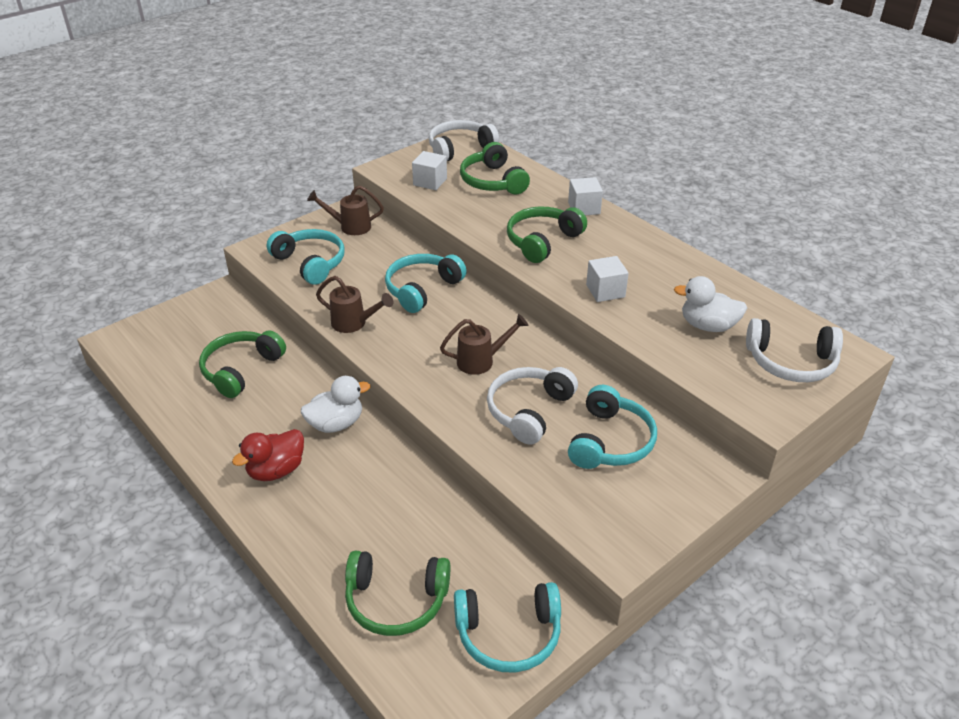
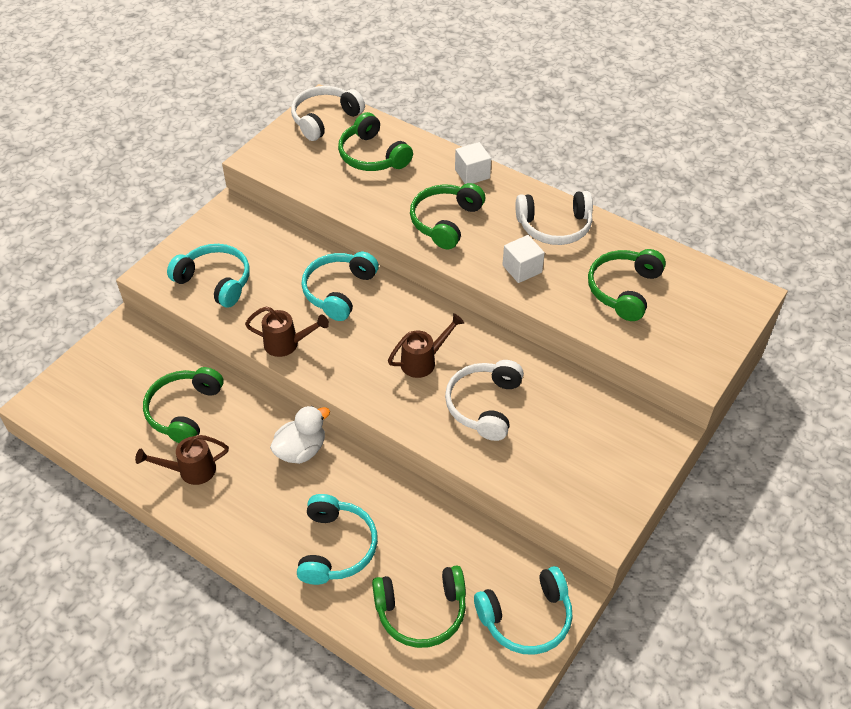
camera: 15 degrees left, 10 degrees up
red duck [232,429,304,481] -> none
brown watering can [307,186,384,235] -> brown watering can moved to [135,435,229,485]
white cube [412,151,447,190] -> none
turquoise headphones [568,385,657,469] -> turquoise headphones moved to [297,494,378,585]
white duck [674,276,747,332] -> green headphones [588,249,666,321]
white headphones [746,318,843,382] -> white headphones moved to [515,191,593,245]

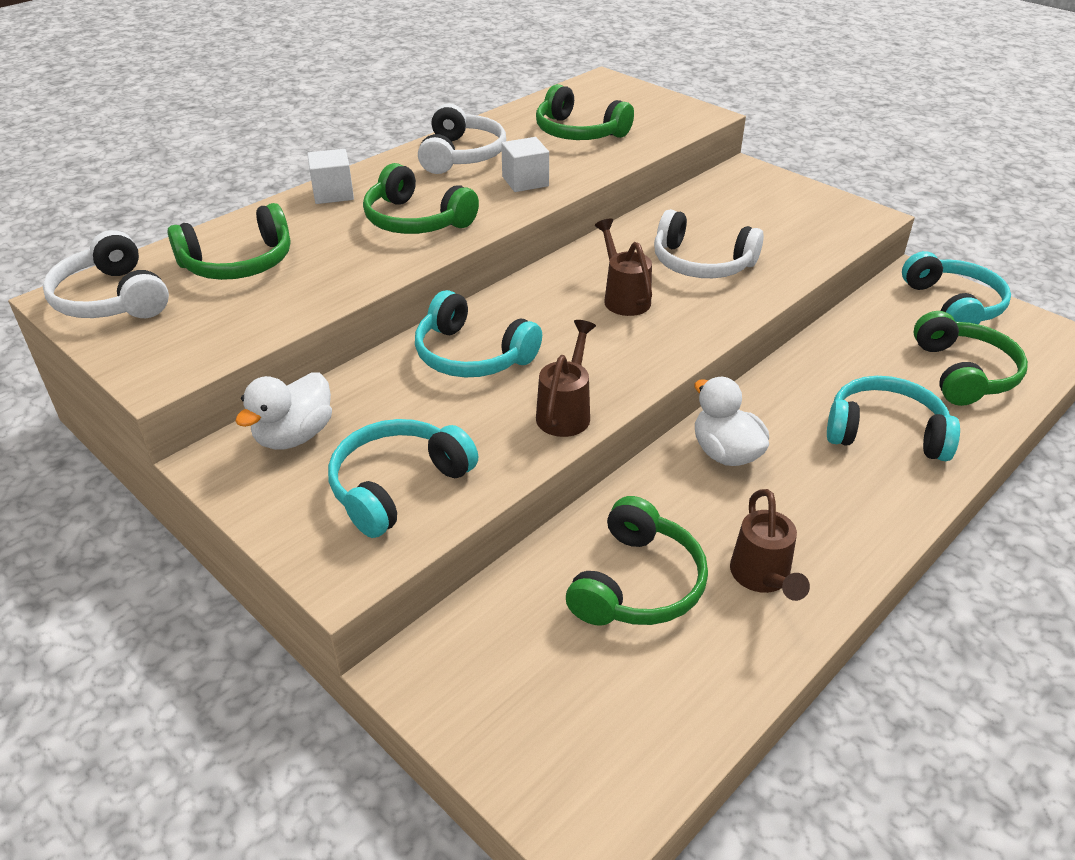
camera: 80 degrees left, 10 degrees down
green headphones [143,367,224,443] -> green headphones turned 90 degrees counterclockwise [566,496,708,626]
none -> white duck [235,372,332,450]

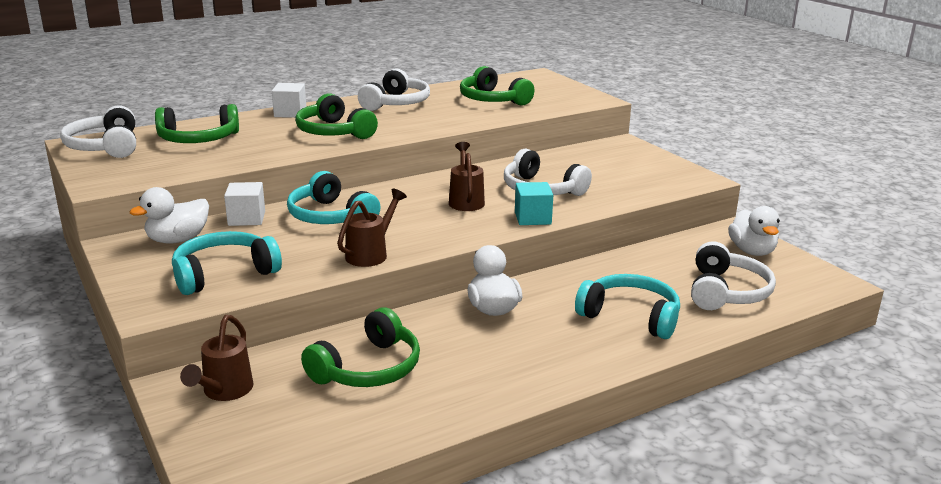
camera: 15 degrees right, 15 degrees down
white cube [501,137,549,192] -> white cube moved to [224,182,265,226]
brown watering can [730,489,810,601] -> brown watering can moved to [180,315,253,401]
turquoise headphones [902,251,1011,325] -> white duck [728,206,780,256]
green headphones [913,311,1028,406] -> white headphones [691,241,776,310]
none -> turquoise cube [515,182,553,225]

